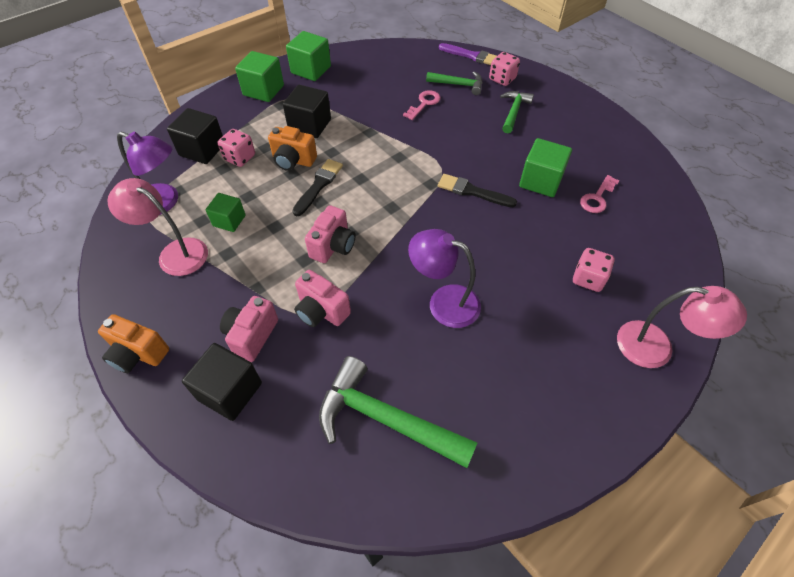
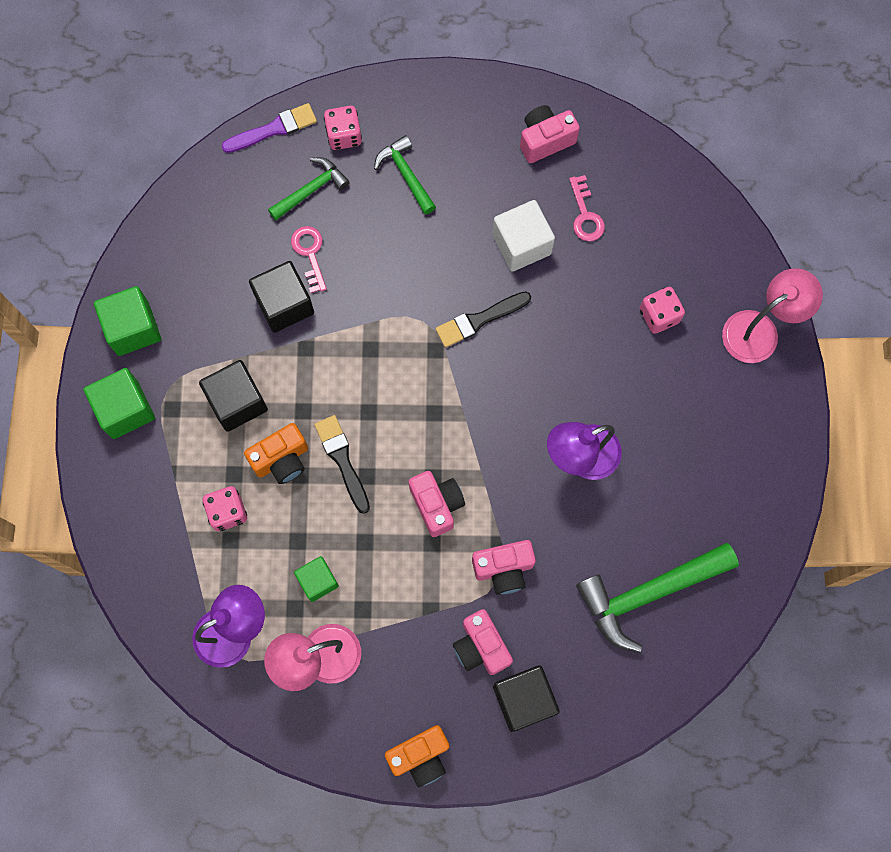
camera: 50 degrees left, 20 degrees up
black cube [167,108,223,164] -> black cube moved to [249,261,314,333]
green cube [519,138,572,197] -> white cube [493,200,555,272]
none -> pink camera [520,105,580,163]

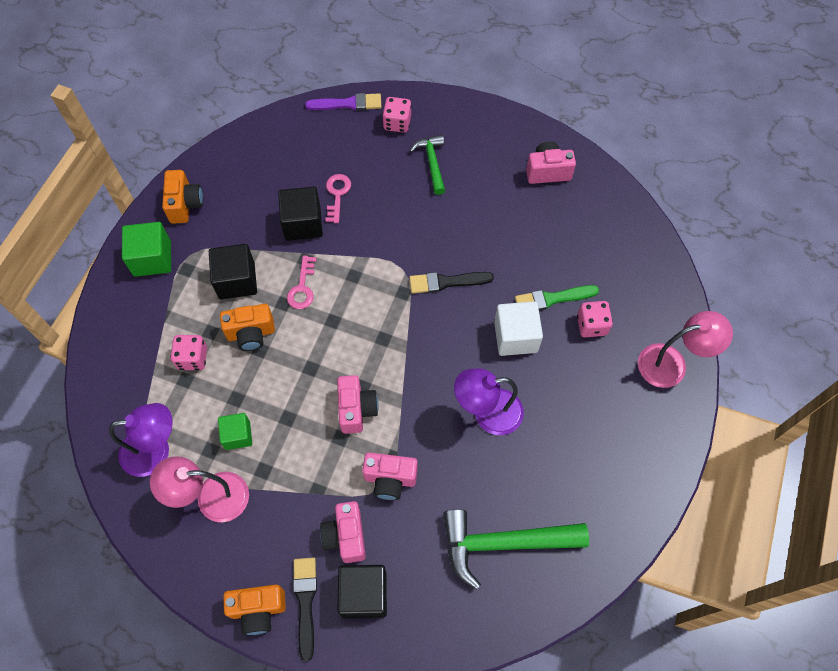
camera: 20 degrees right, 10 degrees down
green cube [94,286,161,356] -> orange camera [162,170,203,224]
green hammer [268,157,350,220] -> none
black brush [314,415,370,514] -> black brush moved to [293,557,317,662]
white cube [493,200,555,272] -> white cube moved to [494,301,543,356]
pink key [569,175,605,241] -> pink key moved to [287,255,317,309]
none -> green brush [515,285,599,311]

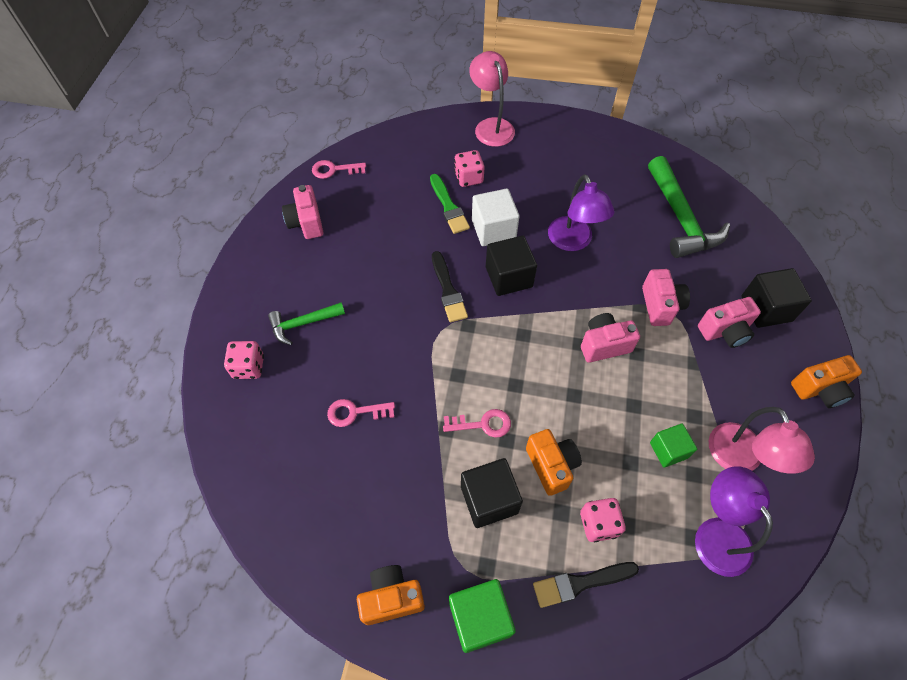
camera: 100 degrees left, 5 degrees down
orange camera [223,584,286,635] -> orange camera turned 90 degrees clockwise [791,355,862,408]
black cube [278,187,323,241] -> black cube moved to [486,236,537,296]
black brush [293,557,317,662] -> black brush moved to [533,562,639,608]
purple brush [305,93,381,111] -> none
none -> pink key [312,160,366,179]

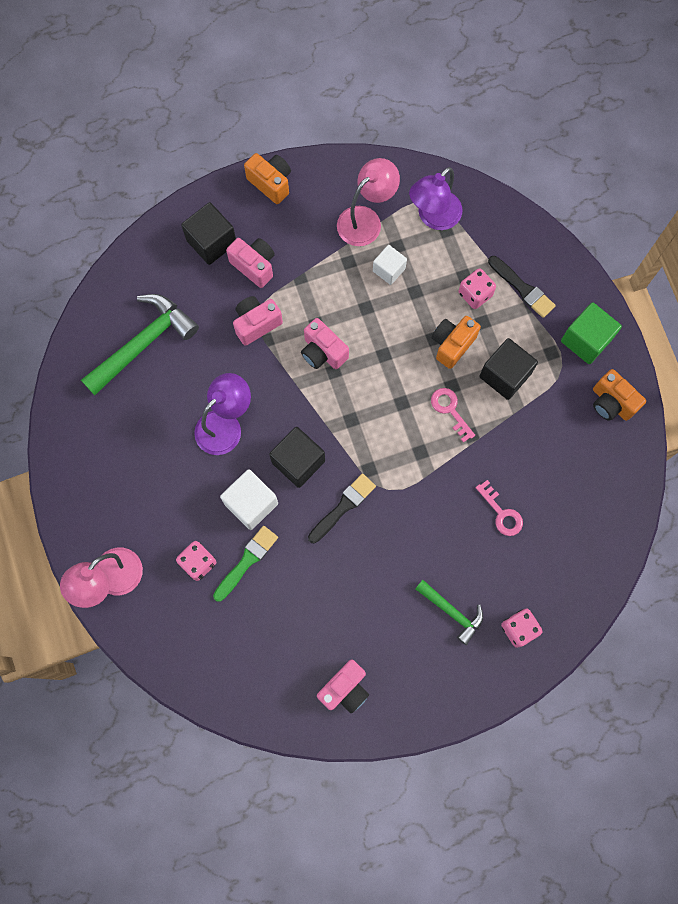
camera: 120 degrees left, 15 degrees up
pink key [312,160,366,179] -> none
green cube [650,424,697,467] -> white cube [373,245,407,285]

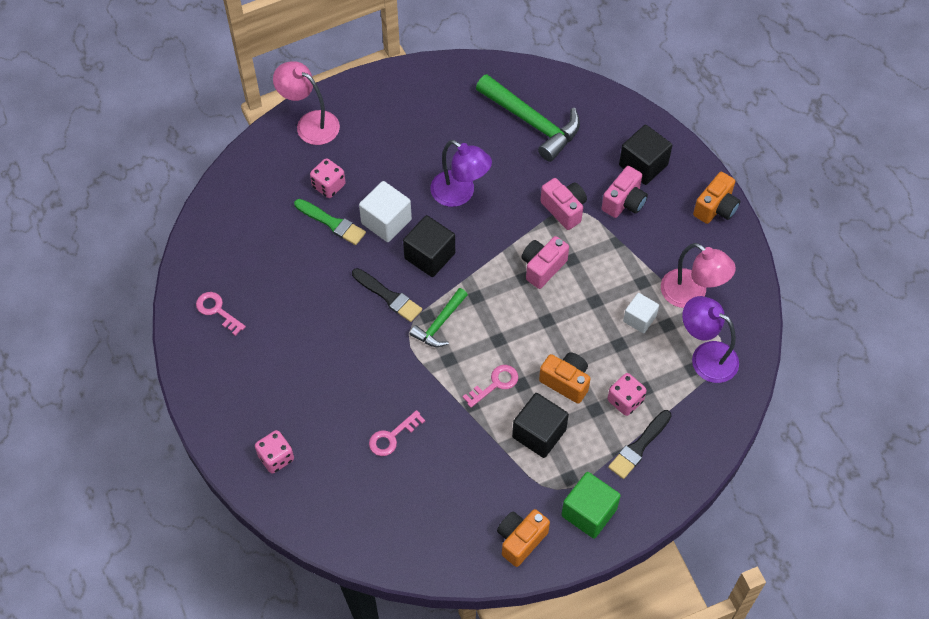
camera: 85 degrees right, 15 degrees down
pink camera [317,659,369,713] -> pink key [196,292,246,336]
green hammer [415,580,483,645] -> green hammer moved to [410,288,468,347]

